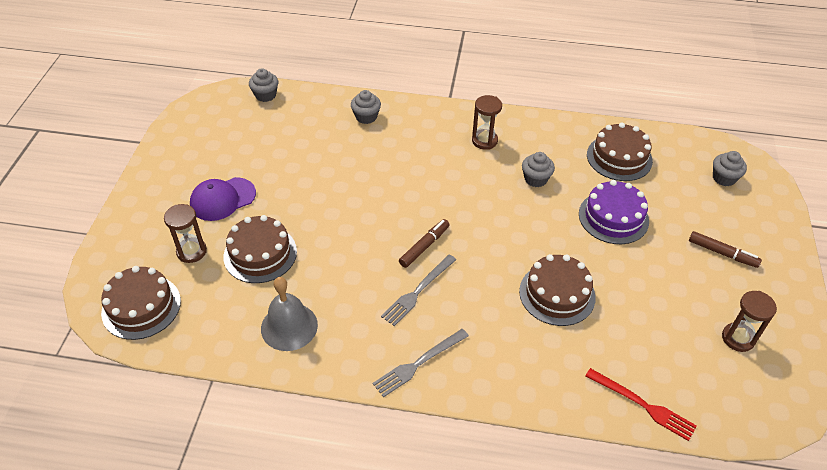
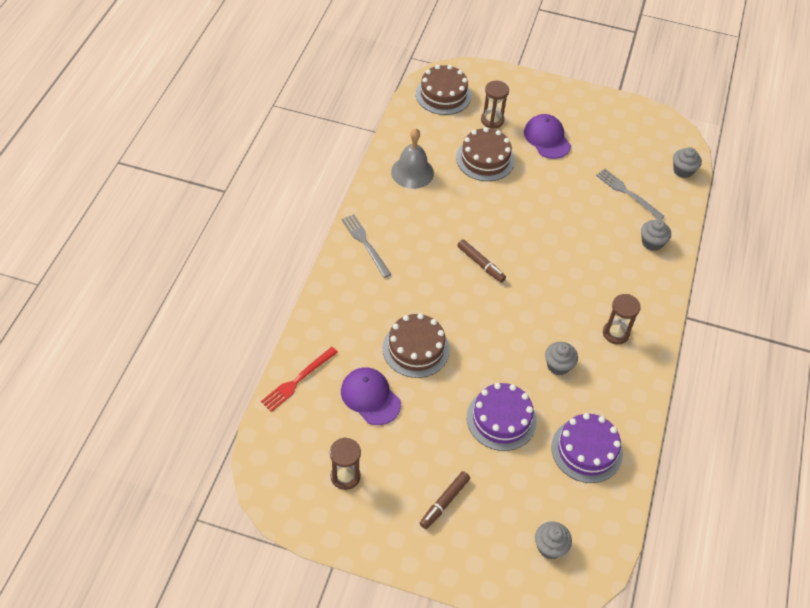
camera: 95 degrees right, 5 degrees up
grey fork [381,254,456,326] -> grey fork moved to [596,169,665,220]
brown cake [587,123,653,181] -> purple cake [552,413,623,483]
none -> purple cap [341,367,401,425]

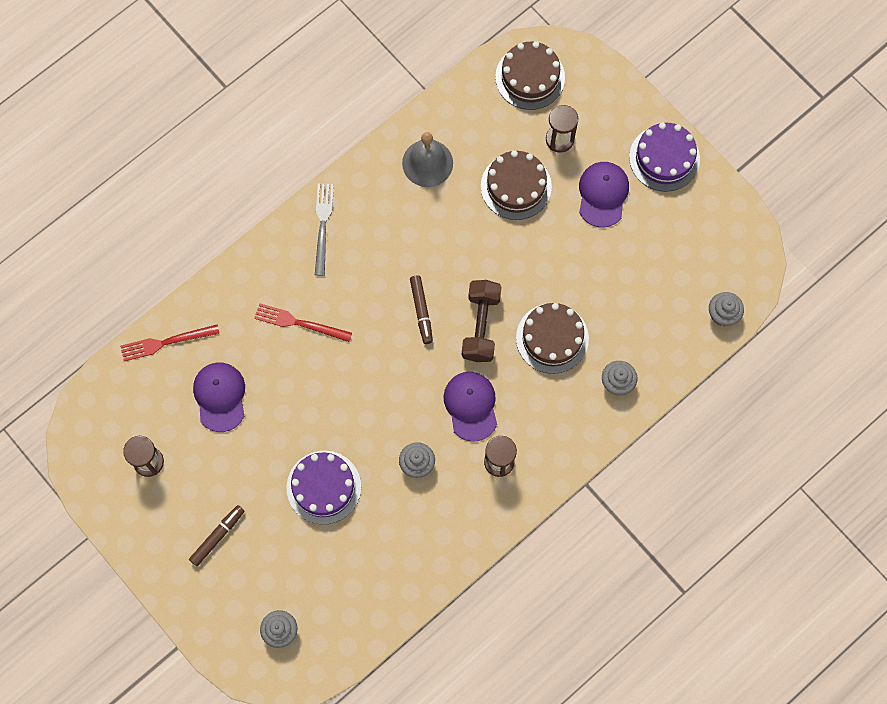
camera: 35 degrees right, 20 degrees up
brown cake [383,313,450,378] -> brown cake moved to [516,303,589,374]
brown marker [420,471,470,529] -> brown marker turned 150 degrees clockwise [189,505,245,566]
purple cake [552,413,623,483] -> purple cake moved to [629,122,700,192]
grey fork [596,169,665,220] -> none
none -> red fork [254,303,352,342]
none -> purple cap [443,372,497,442]
none -> brown dumbbell [462,280,501,362]

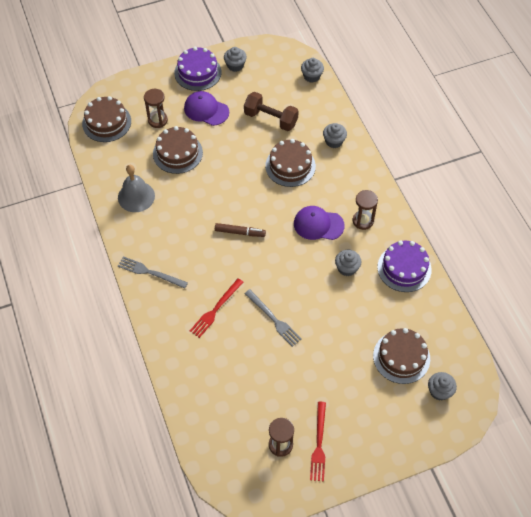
camera: 70 degrees left, 15 degrees down
red fork [120,324,220,361] -> red fork moved to [310,402,326,481]
brown marker [189,505,245,566] -> none
purple cap [193,363,245,432] -> none
purple cake [287,451,361,524] -> purple cake moved to [377,240,432,292]
brown dumbbell [462,280,501,362] -> brown dumbbell moved to [244,92,299,131]
none -> grey cupcake [224,47,247,72]
none -> grey fork [244,289,302,347]
none -> brown cake [373,328,430,384]

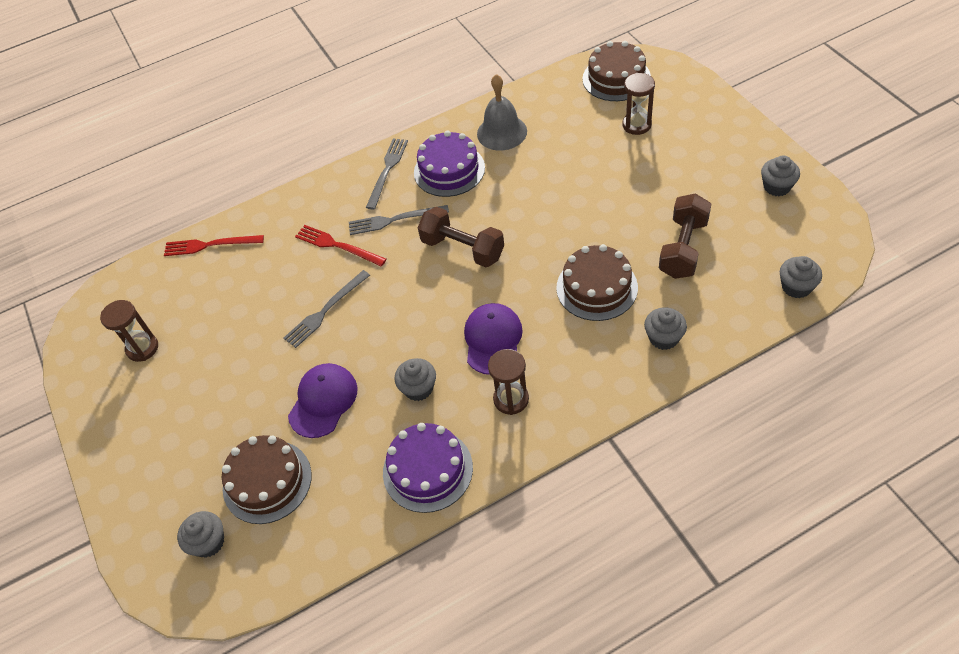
camera: 90 degrees right, 5 degrees down
brown cake [153,126,203,174] -> none
purple cake [174,47,222,91] -> purple cake moved to [414,131,485,197]
purple cap [184,91,229,126] -> purple cap moved to [288,363,358,438]
brown marker [215,223,266,237] -> brown dumbbell [418,207,504,267]
red fork [310,402,326,481] -> red fork moved to [164,235,264,256]
none -> grey fork [349,205,449,235]

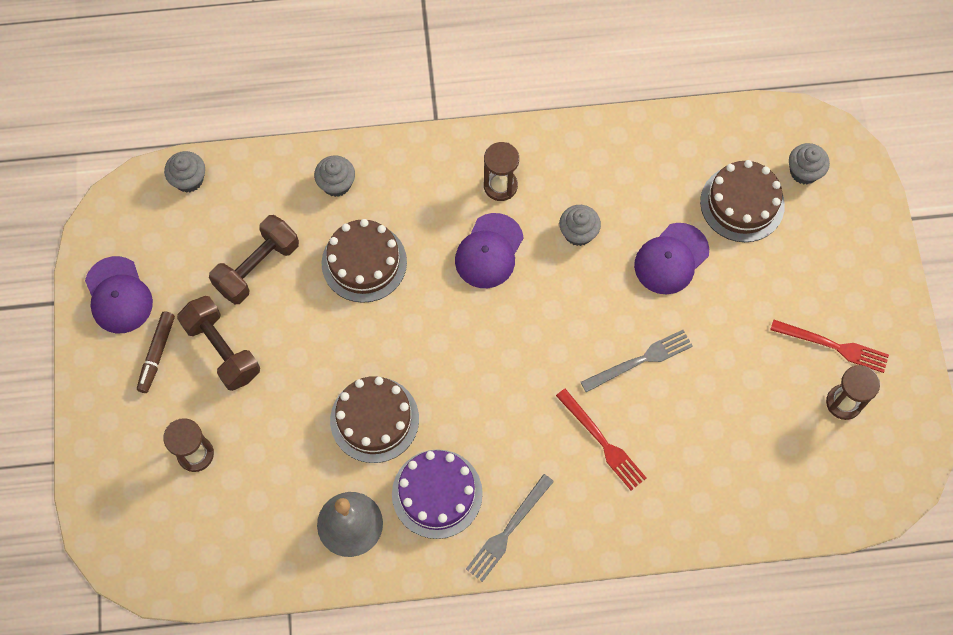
camera: 165 degrees left, 15 degrees up
red fork [164,235,264,256] -> red fork moved to [770,320,889,373]
grey fork [349,205,449,235] -> none
purple cake [383,423,473,513] -> none
brown dumbbell [418,207,504,267] -> brown dumbbell moved to [177,296,260,391]
brown cake [582,41,651,101] -> brown cake moved to [330,376,419,463]
grey cupcake [761,156,800,196] -> purple cap [85,256,153,333]
none -> brown marker [137,312,175,393]

